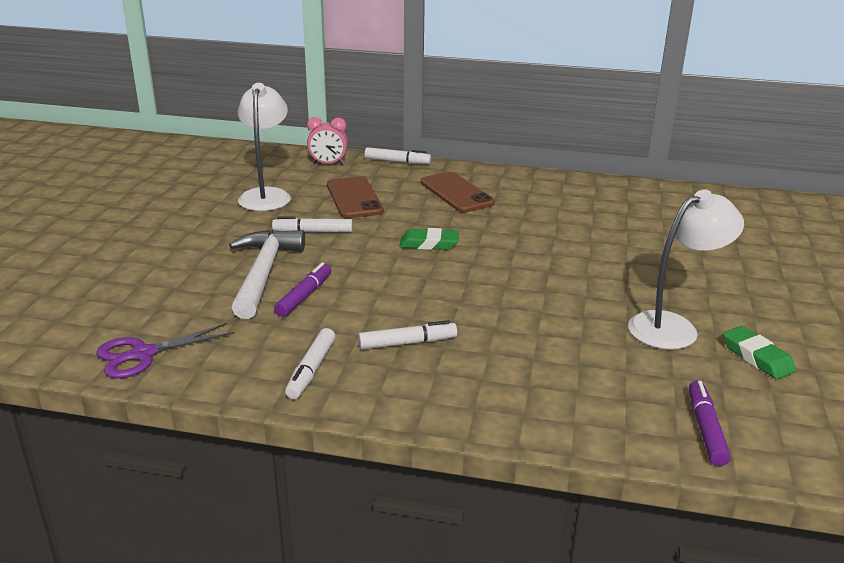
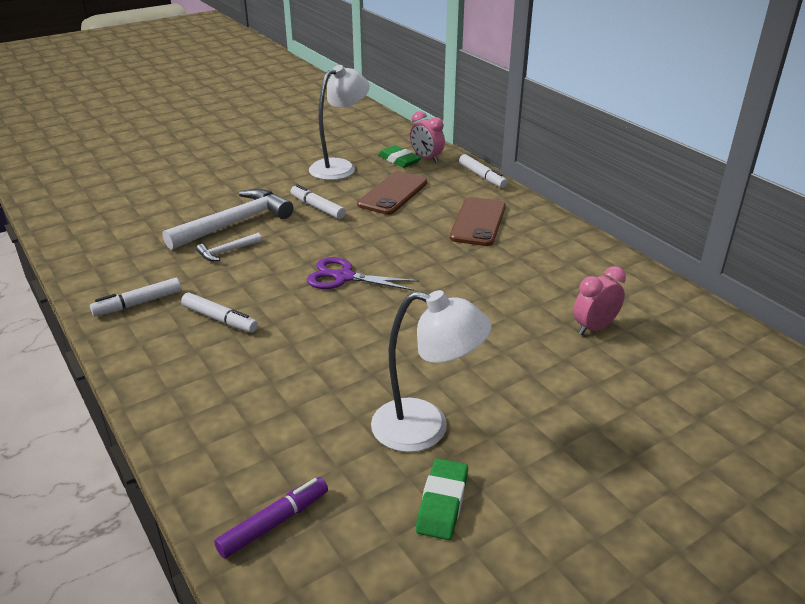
camera: 45 degrees right, 5 degrees up
purple scissors [96,323,234,378] -> purple scissors moved to [307,257,419,291]
purple marker [274,262,332,317] -> white hammer [196,233,262,261]
green eraser [399,228,459,250] -> green eraser moved to [378,145,421,168]
none -> pink clock [573,266,626,335]

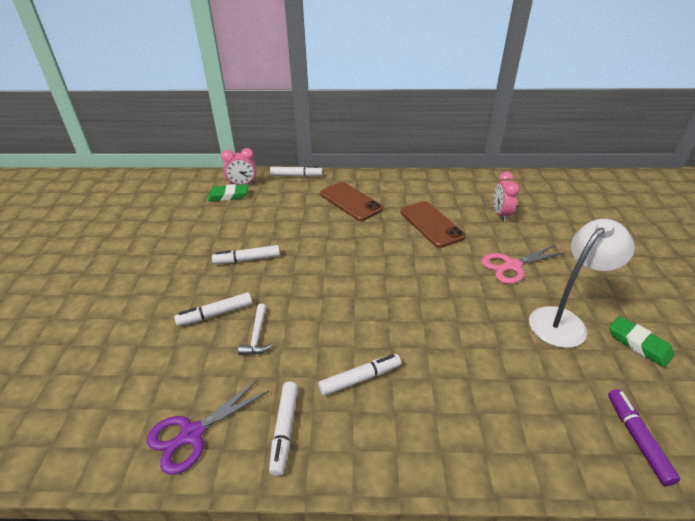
camera: 55 degrees left, 5 degrees up
white hammer [163,189,293,250] -> white marker [174,292,252,326]
purple scissors [307,257,419,291] -> purple scissors moved to [147,379,269,474]
white lamp [309,65,370,180] -> none
brown phone [357,171,427,215] -> brown phone moved to [400,201,466,248]
none -> pink scissors [481,245,566,284]

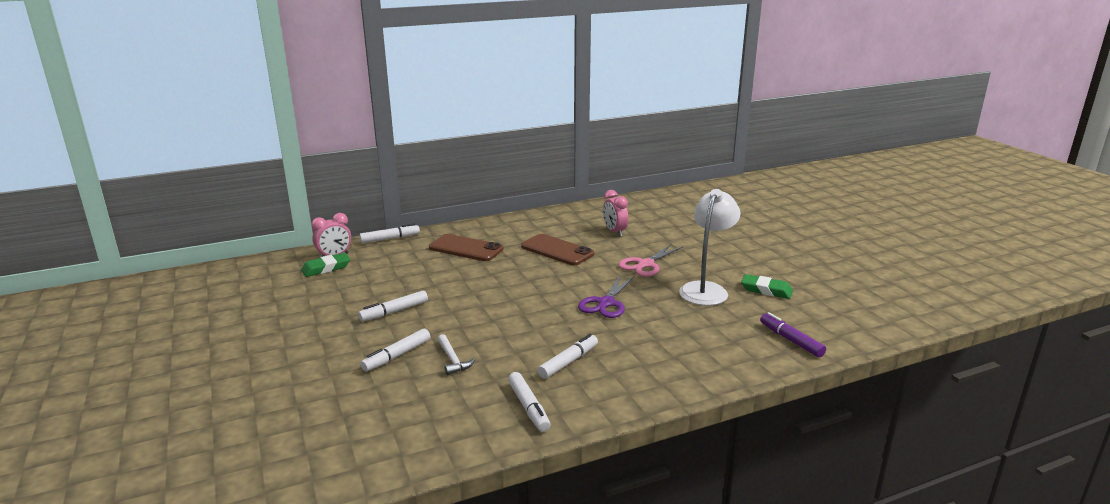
camera: 25 degrees left, 15 degrees down
purple scissors [147,379,269,474] -> purple scissors moved to [578,275,635,318]

